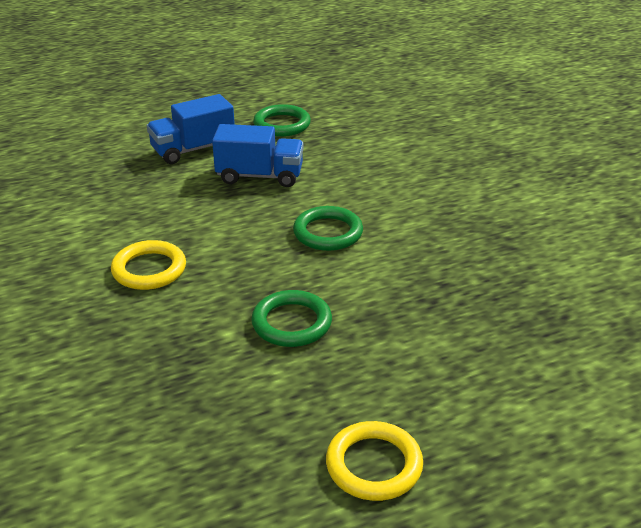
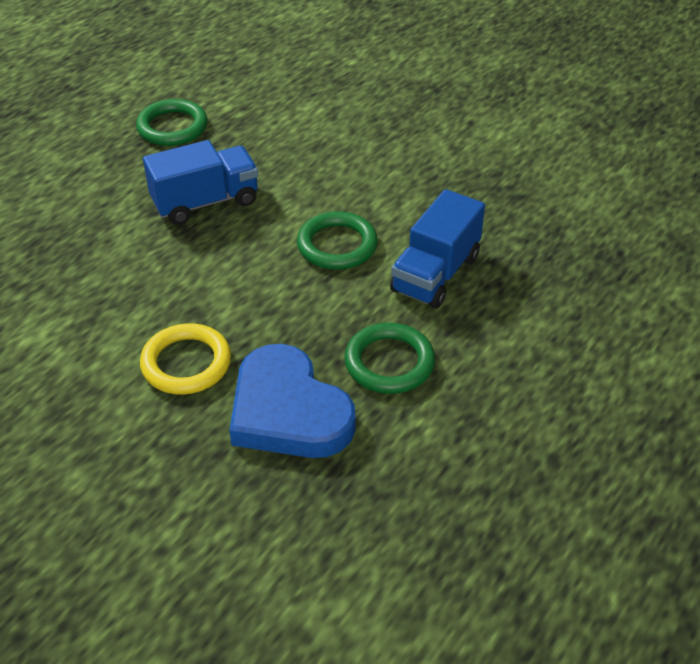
camera: 30 degrees left, 10 degrees up
blue truck [147,94,235,164] -> blue truck moved to [390,189,485,309]
yellow ring [326,421,423,501] -> none
none -> blue heart [229,344,356,458]

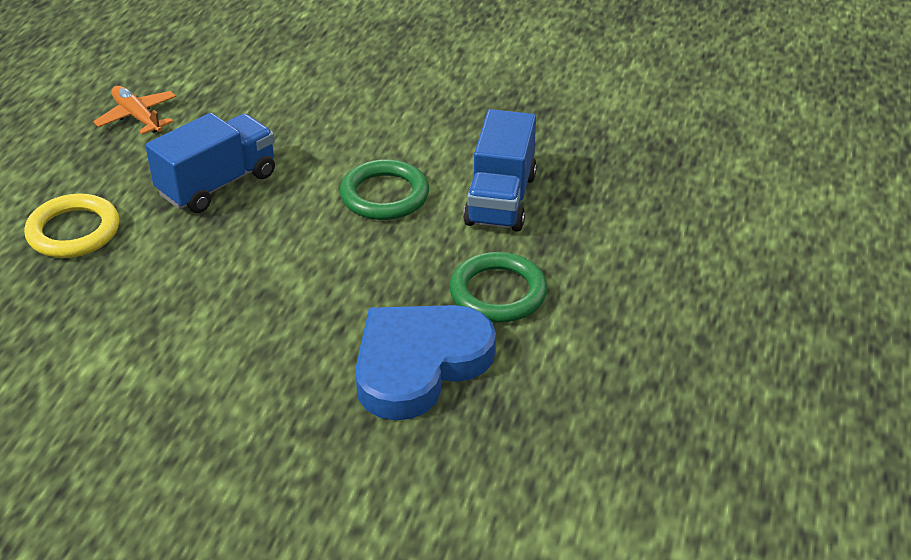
camera: 20 degrees left, 5 degrees down
green ring [136,99,207,146] -> orange plane [93,86,176,135]
yellow ring [140,323,231,395] -> yellow ring moved to [24,194,119,258]
blue heart [229,344,356,458] -> blue heart turned 105 degrees clockwise [355,305,496,421]

